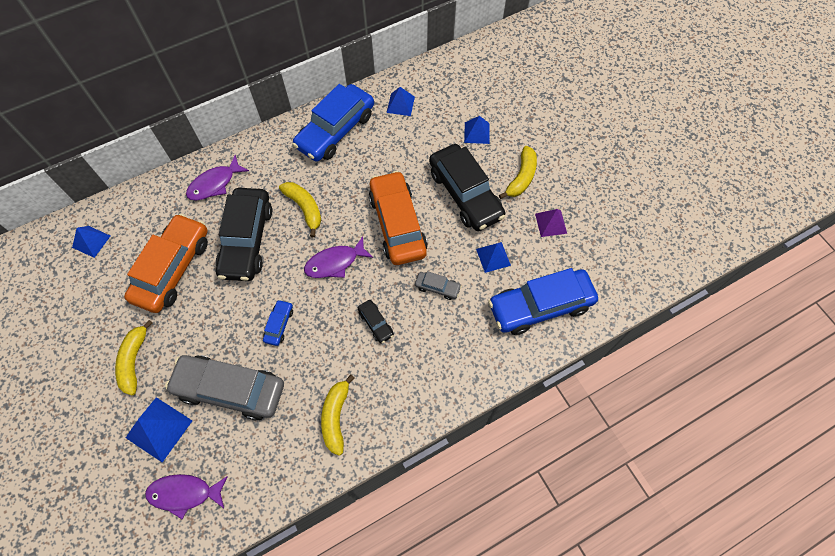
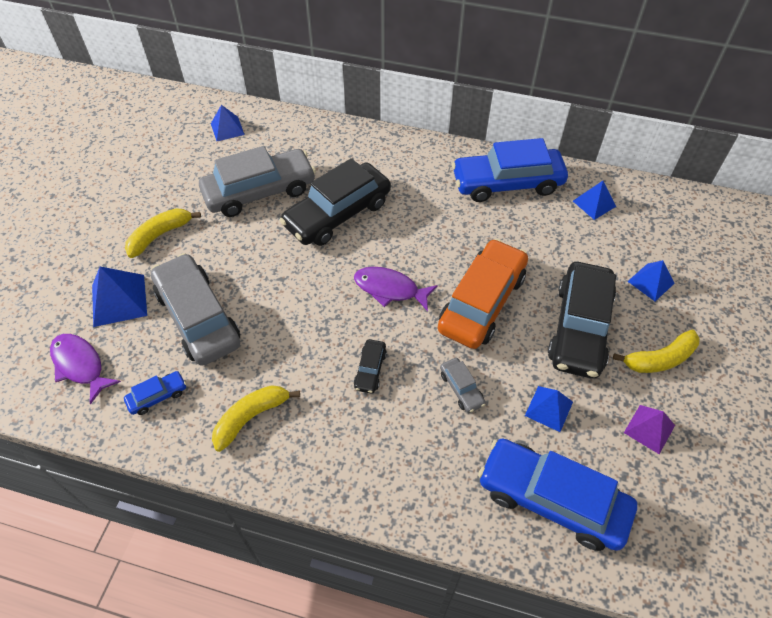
camera: 45 degrees right, 10 degrees down
orange car [124,213,208,313] -> grey car [199,146,316,217]
purple fish [186,155,249,200] -> none
blue car [263,300,293,346] -> blue car moved to [124,371,186,415]
yellow banana [279,182,321,237] -> none

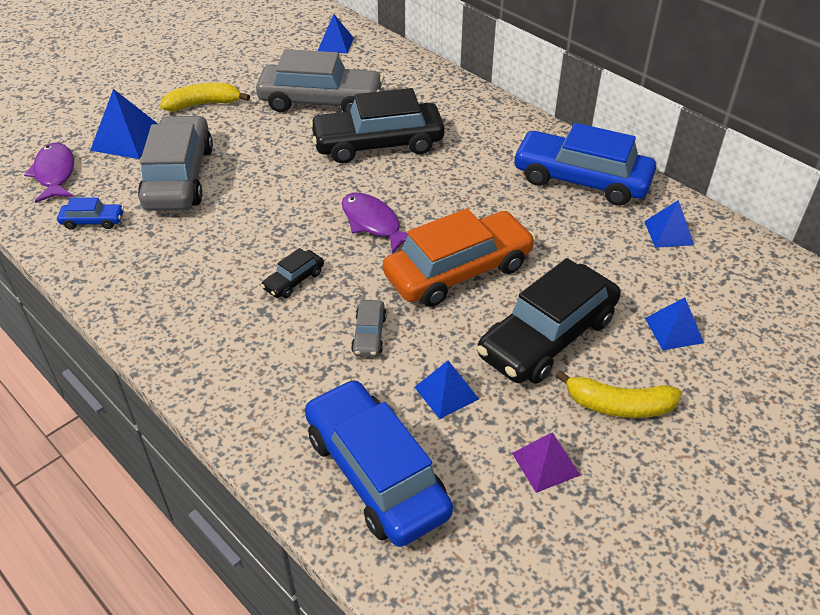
camera: 30 degrees right, 10 degrees down
yellow banana [212,385,300,452] -> none

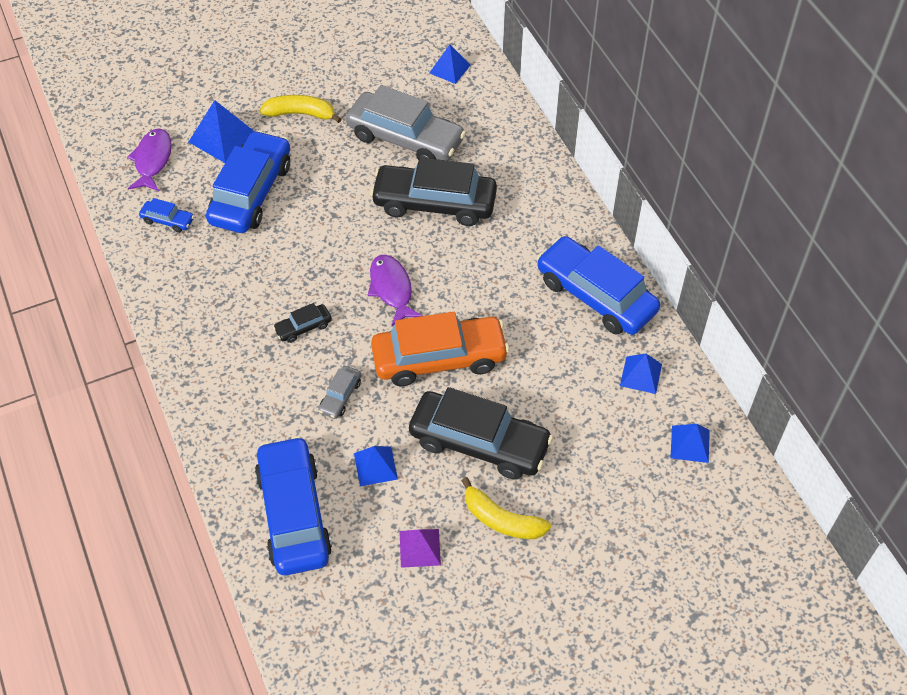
camera: 20 degrees right, 10 degrees up
grey car [138,115,213,211] -> blue car [206,130,290,233]
black car [477,258,621,384] -> black car turned 135 degrees counterclockwise [409,387,553,479]
blue pyramid [645,297,704,350] -> blue pyramid moved to [670,424,710,463]

